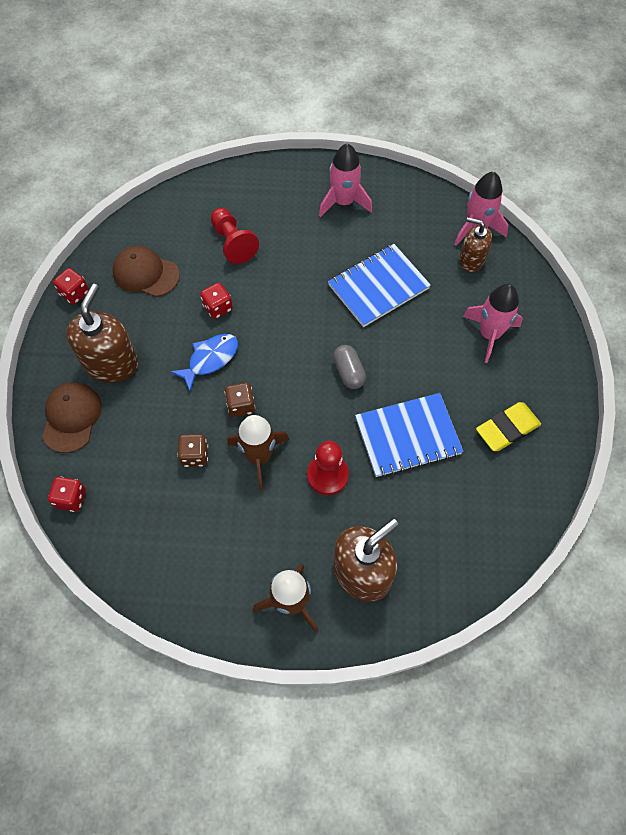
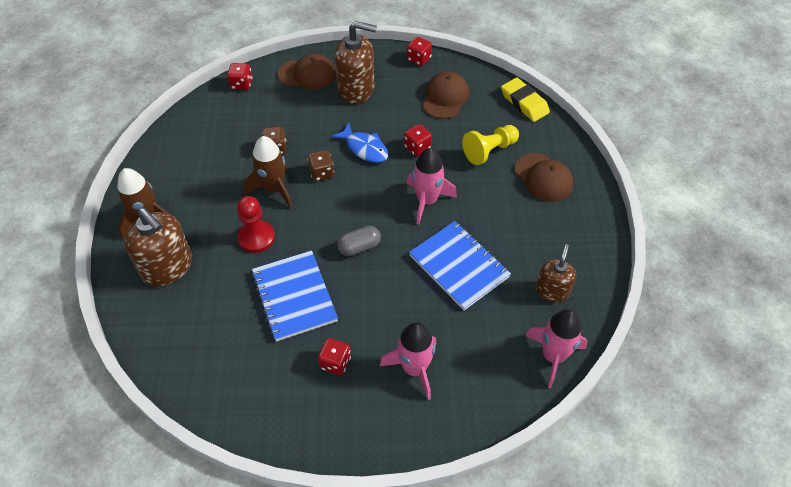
camera: 85 degrees right, 10 degrees down
red pawn [211,208,259,264] -> yellow pawn [462,125,519,165]
pink rocket [319,144,372,217] -> pink rocket moved to [406,148,457,224]
brown soap dispenser [459,217,492,272] -> brown soap dispenser moved to [536,245,576,303]
yellow eraser [476,402,541,451] -> yellow eraser moved to [501,77,550,122]
none -> red dice [318,338,351,375]
none -> brown cap [515,153,573,202]

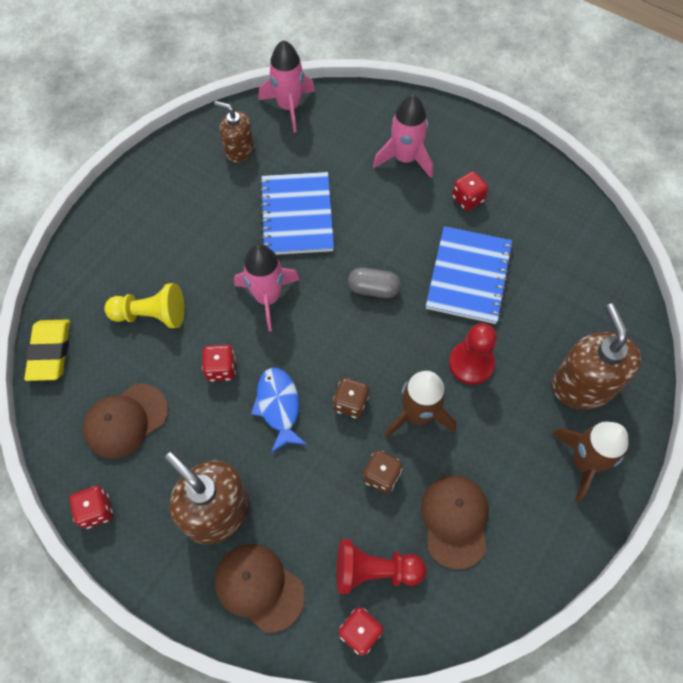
camera: 145 degrees left, 10 degrees up
brown cap [515,153,573,202] -> brown cap moved to [421,475,489,570]
brown soap dispenser [536,245,576,303] -> brown soap dispenser turned 60 degrees clockwise [214,101,254,163]
none -> red pawn [336,539,426,594]

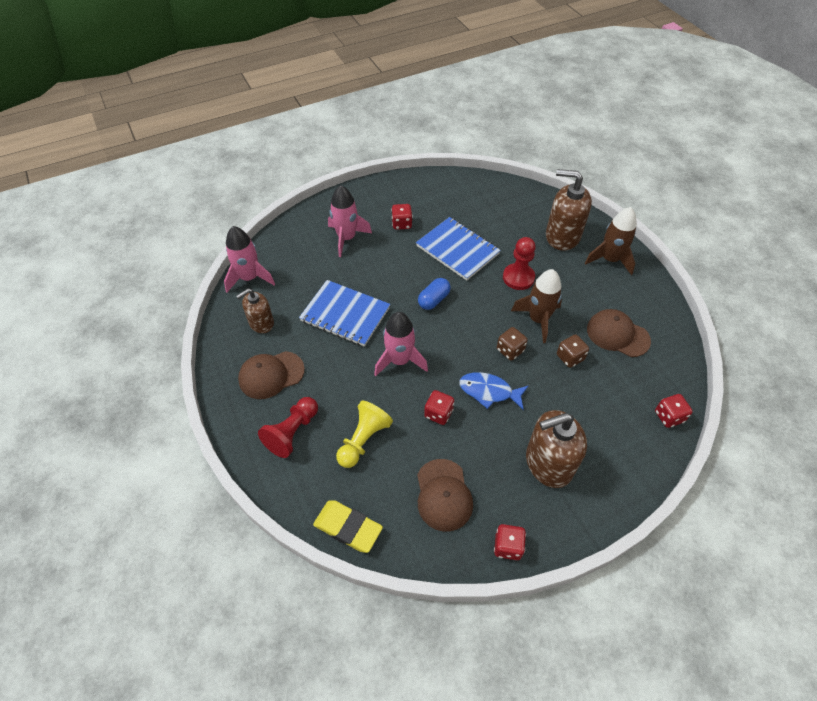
camera: 60 degrees left, 10 degrees down
brown cap [215,544,305,633] -> brown cap moved to [238,351,305,399]
red pawn [336,539,426,594] -> red pawn moved to [258,397,318,458]
grey capsule [348,267,401,298] -> blue capsule [418,278,451,310]

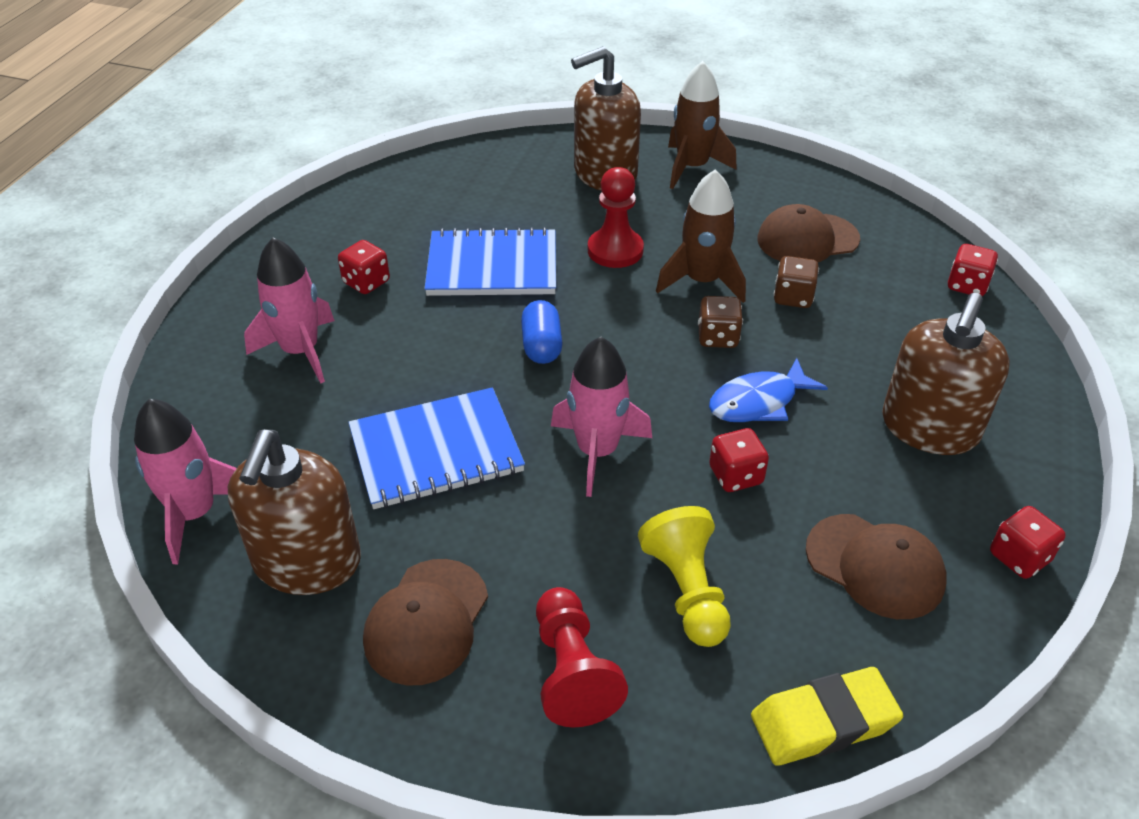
camera: 45 degrees left, 10 degrees down
brown soap dispenser [236,289,274,333] -> brown soap dispenser [228,430,361,595], size x1.64

